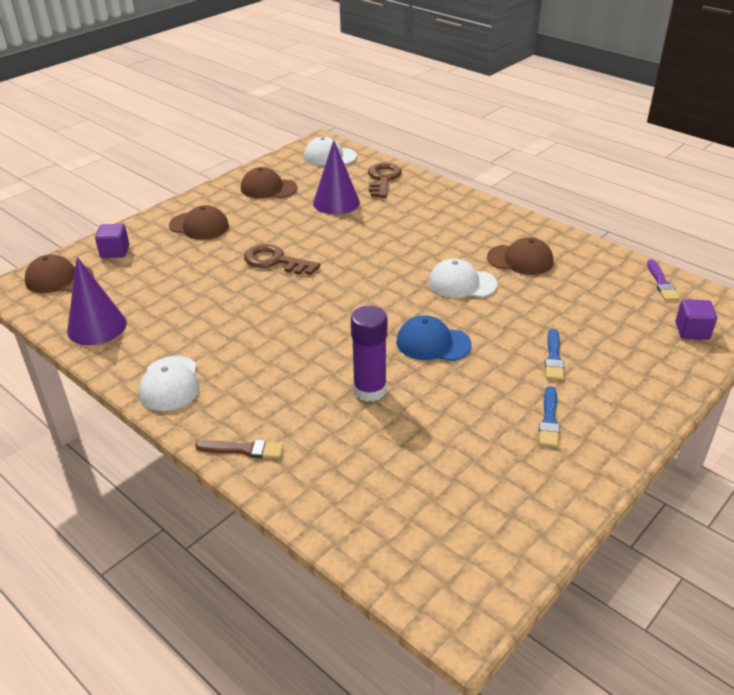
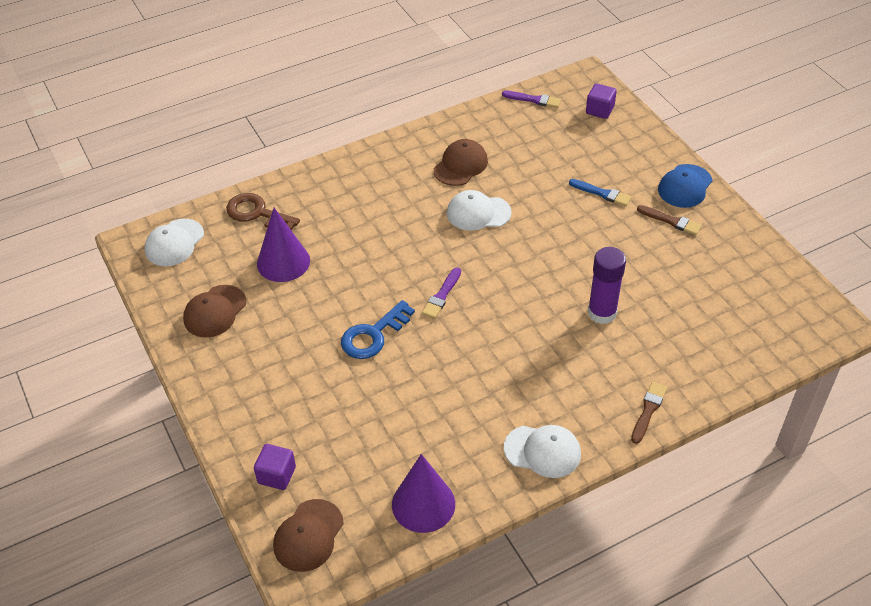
camera: 70 degrees left, 10 degrees up
brown cap [169,205,229,240] -> none
brown key [244,244,320,275] -> blue key [341,300,415,359]
blue cap [396,315,472,361] -> blue cap moved to [658,164,713,208]
white cap [429,258,498,298] -> white cap turned 60 degrees clockwise [447,190,512,231]
blue brush [539,386,560,447] -> brown brush [637,205,702,235]
none -> purple brush [422,267,461,319]

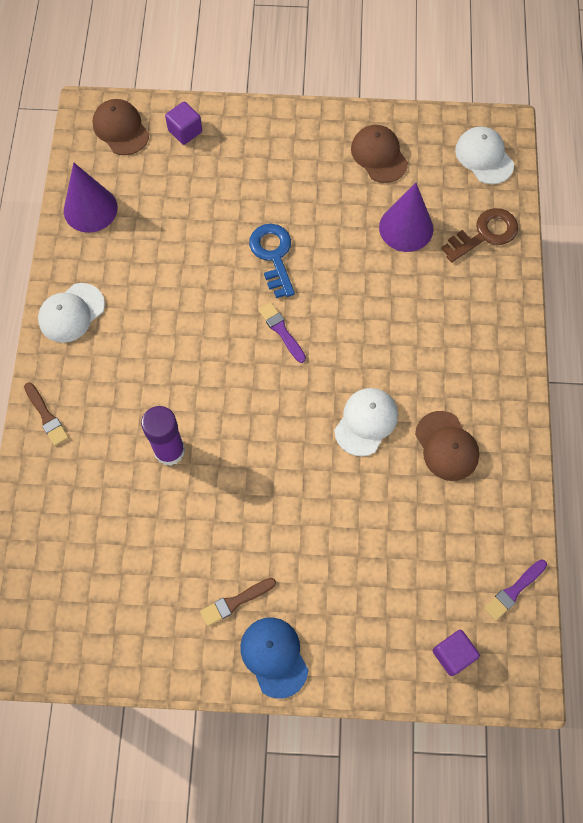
camera: 120 degrees right, 20 degrees up
blue brush [569,179,632,206] -> none

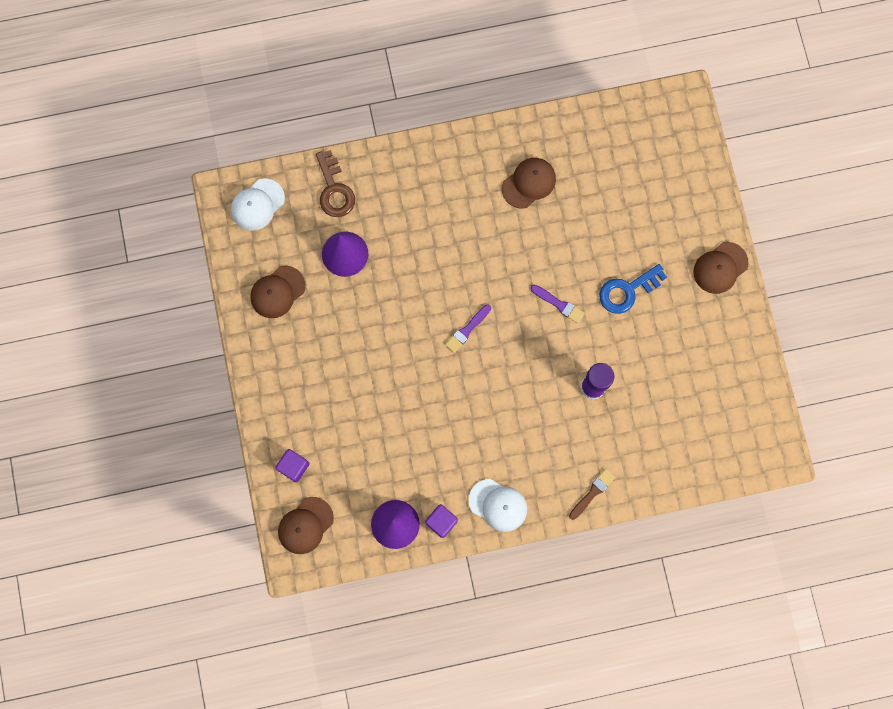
camera: 105 degrees left, 10 degrees up
brown brush [200,578,276,626] -> none
blue cap [240,617,308,699] -> brown cap [693,242,749,294]
blue key [249,224,295,298] -> blue key moved to [599,264,667,314]
white cap [334,388,398,456] -> none
purple cube [433,630,480,676] -> purple cube moved to [425,504,458,538]
brown key [442,208,518,262] -> brown key turned 150 degrees counterclockwise [316,150,355,217]
purple brush [484,559,547,621] -> purple brush moved to [530,285,585,323]

